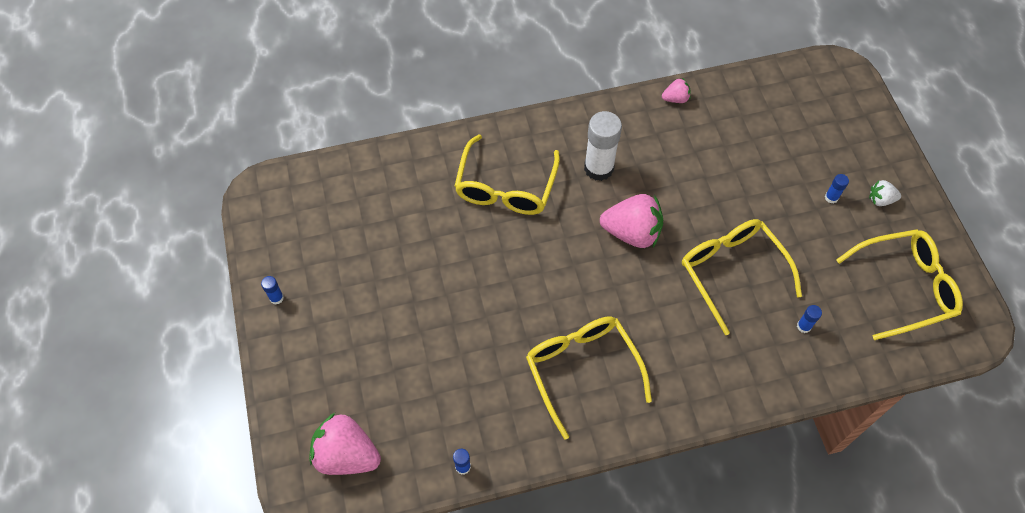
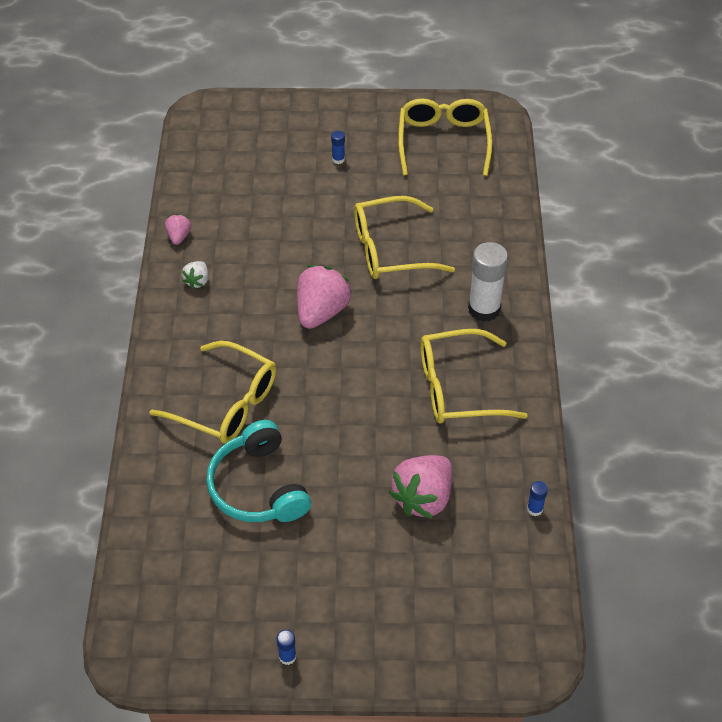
camera: 75 degrees left, 10 degrees down
pink strawberry [309,413,381,475] -> pink strawberry moved to [389,455,452,519]
white glue stick [584,111,622,181] -> white glue stick moved to [468,242,508,322]
blue glue stick [797,305,822,333] -> none
white strawberry [869,180,901,206] -> white strawberry moved to [182,261,208,289]
none -> turquoise headphones [206,420,311,522]

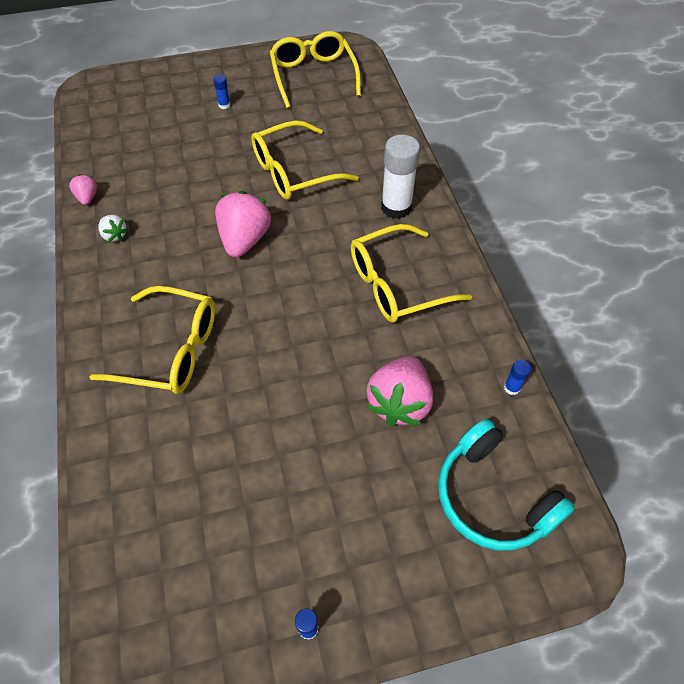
camera: 15 degrees left, 5 degrees up
white strawberry [182,261,208,289] -> white strawberry turned 45 degrees counterclockwise [99,215,128,242]
turquoise headphones [206,420,311,522] -> turquoise headphones moved to [438,419,575,550]

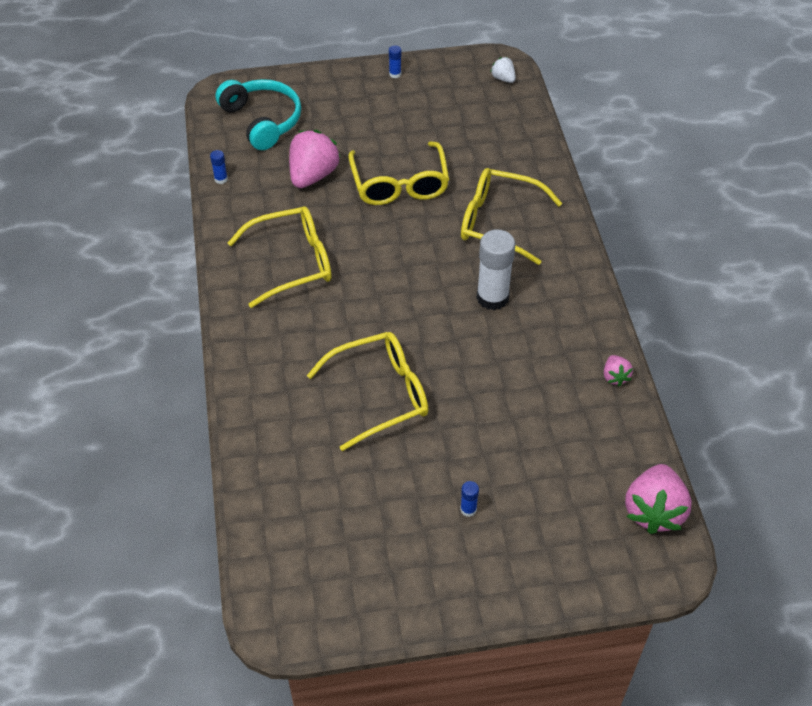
camera: 175 degrees left, 5 degrees down
white strawberry [99,215,128,242] -> white strawberry moved to [490,57,516,83]
pink strawberry [215,191,271,258] -> pink strawberry moved to [625,464,692,534]
yellow glasses [270,31,361,108] -> yellow glasses moved to [348,141,449,205]
white glue stick [381,135,420,219] -> white glue stick moved to [477,229,515,310]

